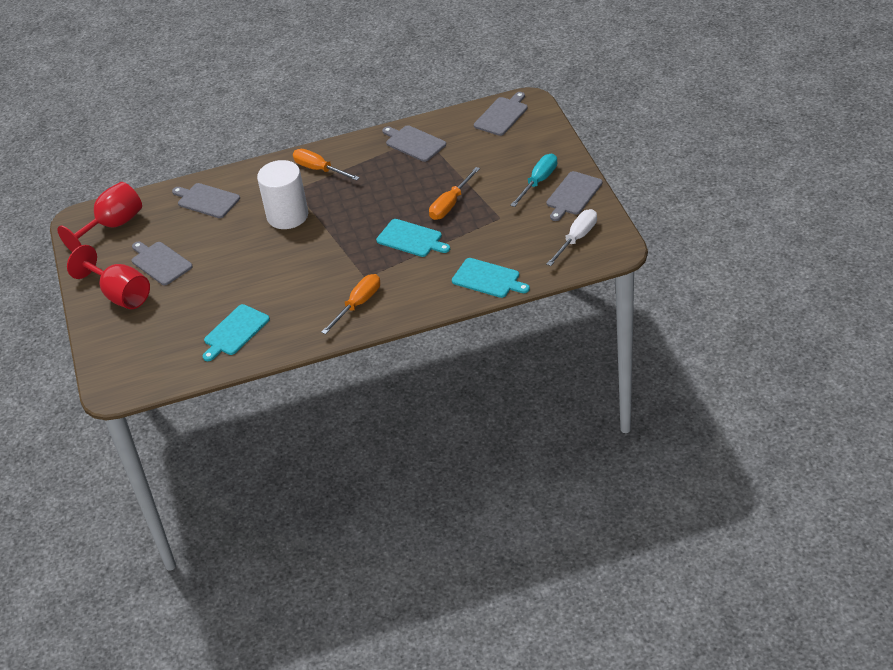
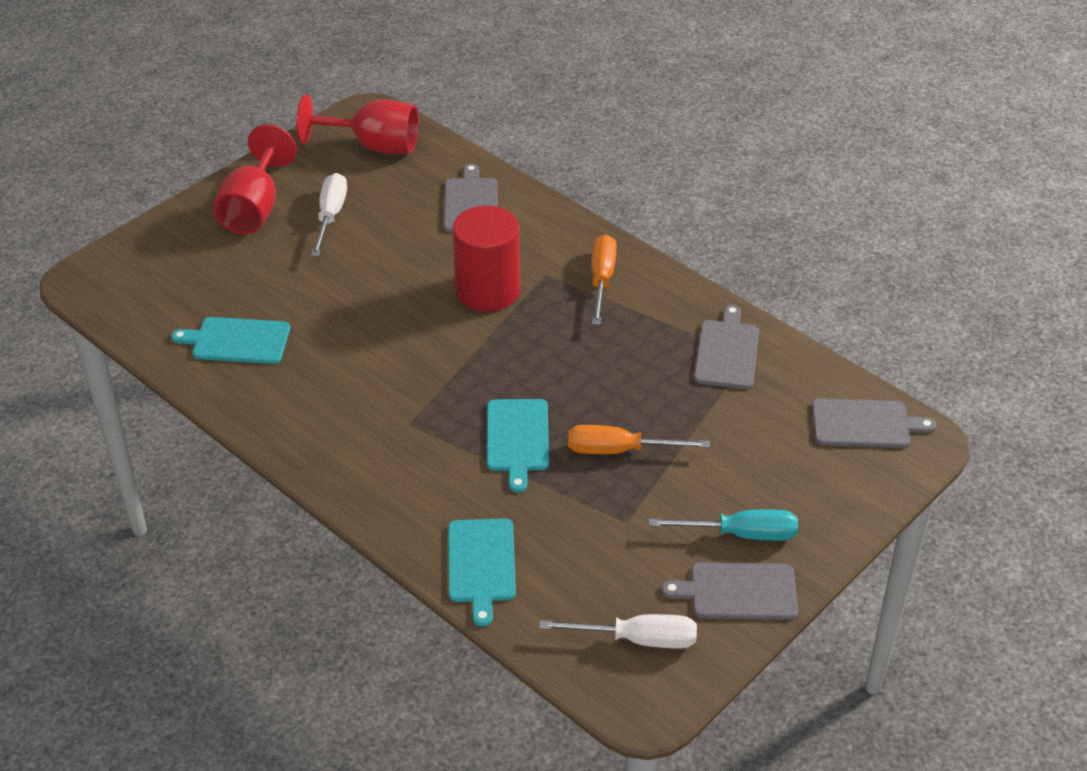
camera: 55 degrees right, 0 degrees up
grey cutting board [132,242,193,285] -> white screwdriver [311,173,347,257]
white cylinder [257,160,308,229] -> red cylinder [453,205,520,312]
orange screwdriver [321,274,380,334] -> none

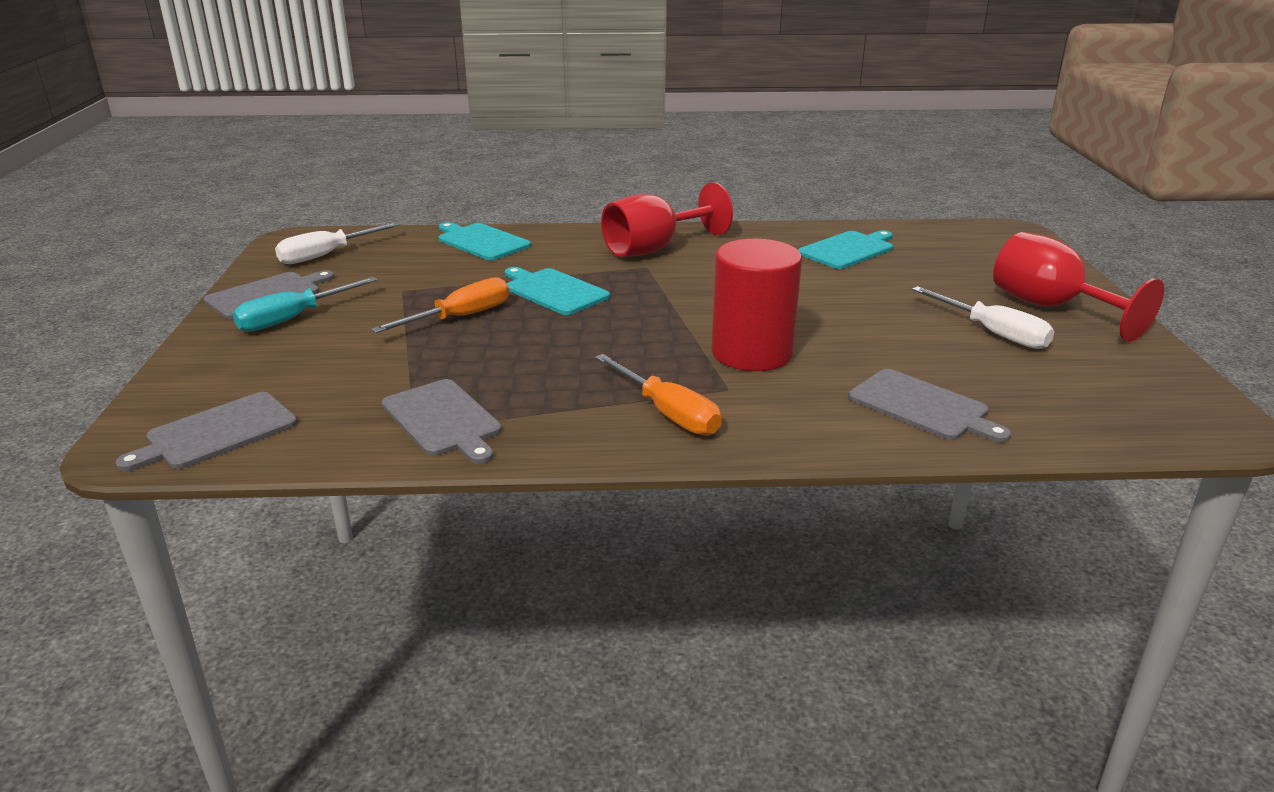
camera: 135 degrees right, 15 degrees down
red goblet [296,94,418,154] -> red goblet moved to [601,182,733,257]

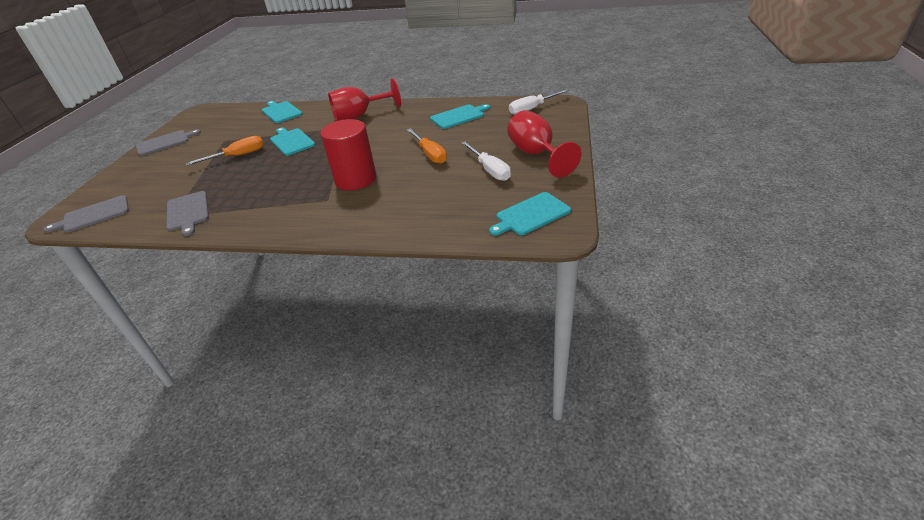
camera: 15 degrees right, 10 degrees up
turquoise screwdriver [233,277,378,332] -> none
white screwdriver [275,222,400,264] -> white screwdriver moved to [509,89,569,115]
orange screwdriver [595,354,722,435] -> orange screwdriver moved to [407,128,447,164]
grey cutting board [848,369,1011,443] -> none
none -> turquoise cutting board [489,192,571,235]

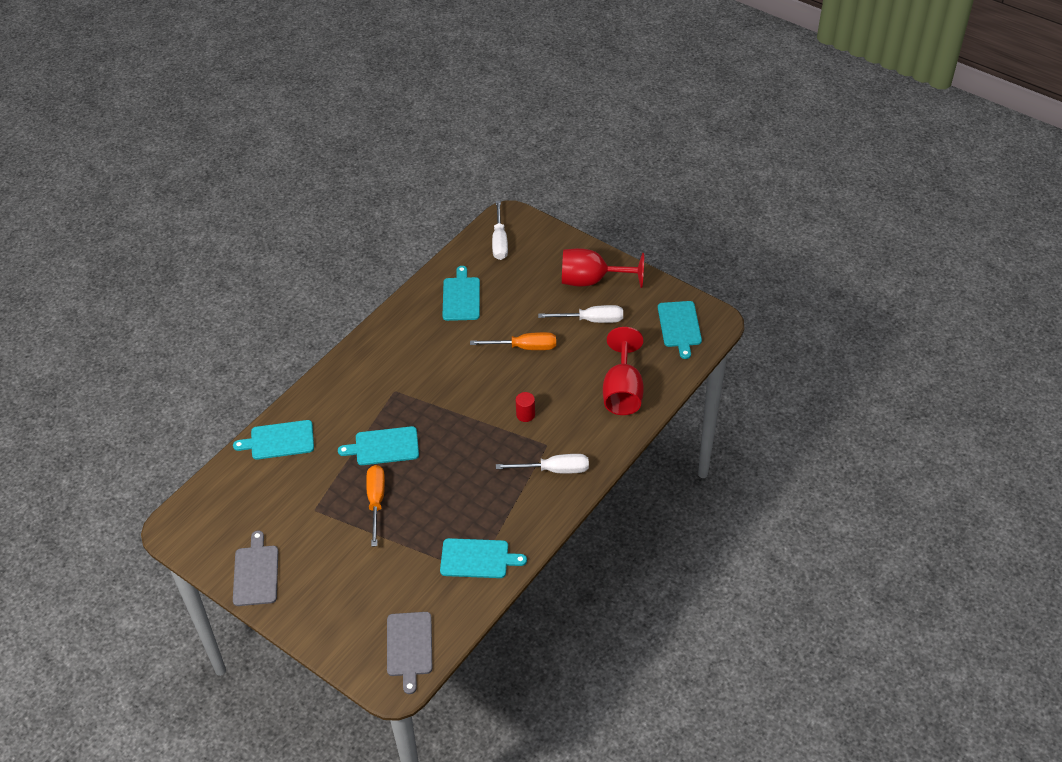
camera: 65 degrees left, 10 degrees up
grey cutting board [166,191,209,236] -> turquoise cutting board [440,538,527,578]
red cylinder [320,119,376,190] -> red cylinder [516,392,535,422], size x0.42
red goblet [328,78,401,121] -> red goblet moved to [603,327,644,415]
none -> white screwdriver [496,454,589,473]

